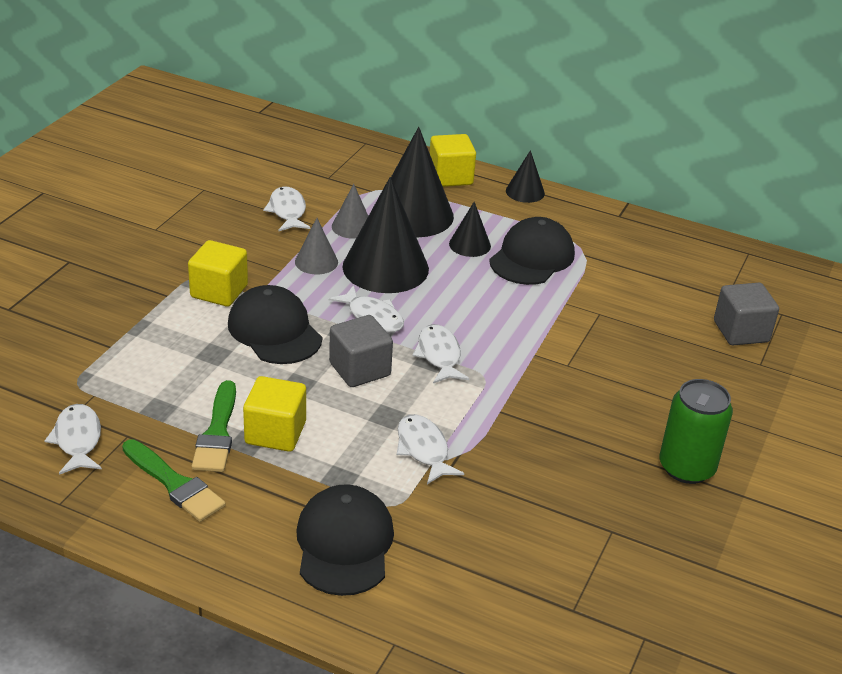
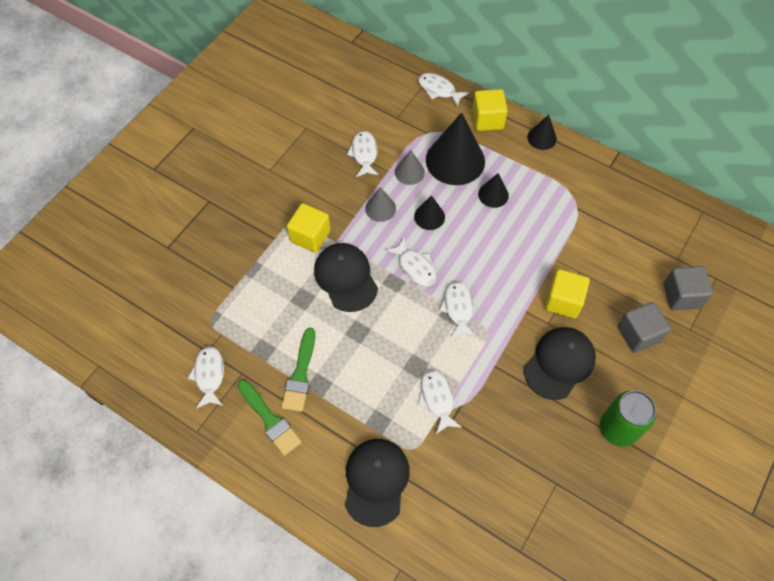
camera: 10 degrees right, 25 degrees up
yellow cube [243,376,306,452] -> yellow cube moved to [545,269,590,318]
grey cube [329,315,393,387] -> grey cube moved to [618,302,671,353]
black cone [342,177,429,293] -> black cone [414,195,445,230], size x0.50
black cap [489,217,575,285] -> black cap moved to [524,327,596,400]
none -> white fish [418,73,469,107]

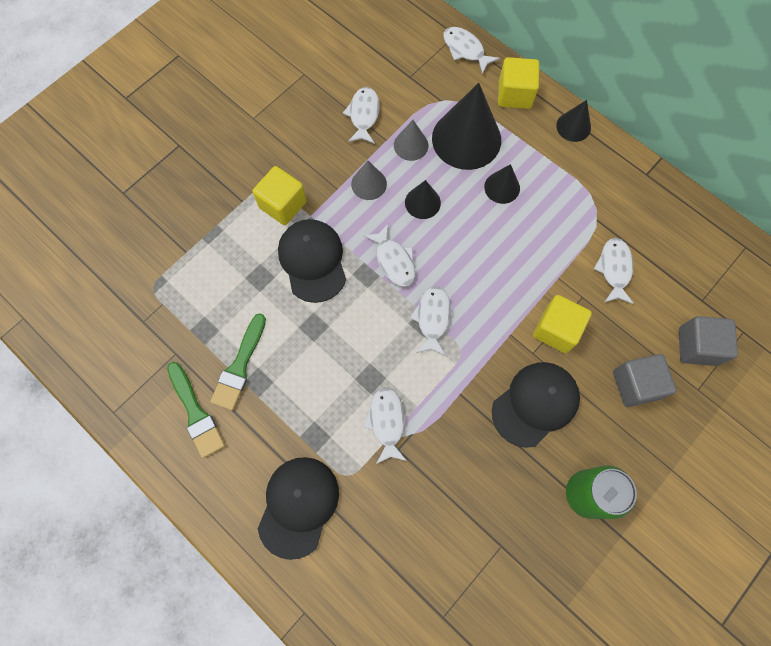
camera: 10 degrees right, 10 degrees up
white fish [188,346,224,409] -> white fish moved to [594,238,634,304]

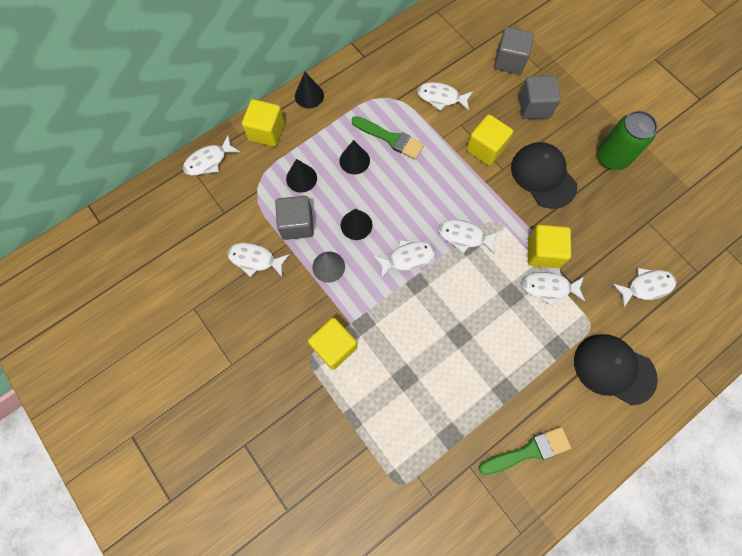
camera: 80 degrees left, 0 degrees up
green brush [210,313,266,410] -> green brush moved to [351,116,424,159]
black cap [278,219,346,303] -> none
grey cone [394,120,428,161] -> grey cube [275,196,314,240]
black cone [432,83,501,170] -> black cone [286,159,317,193], size x0.50
none -> yellow cube [528,225,571,268]
none -> white fish [613,268,677,308]

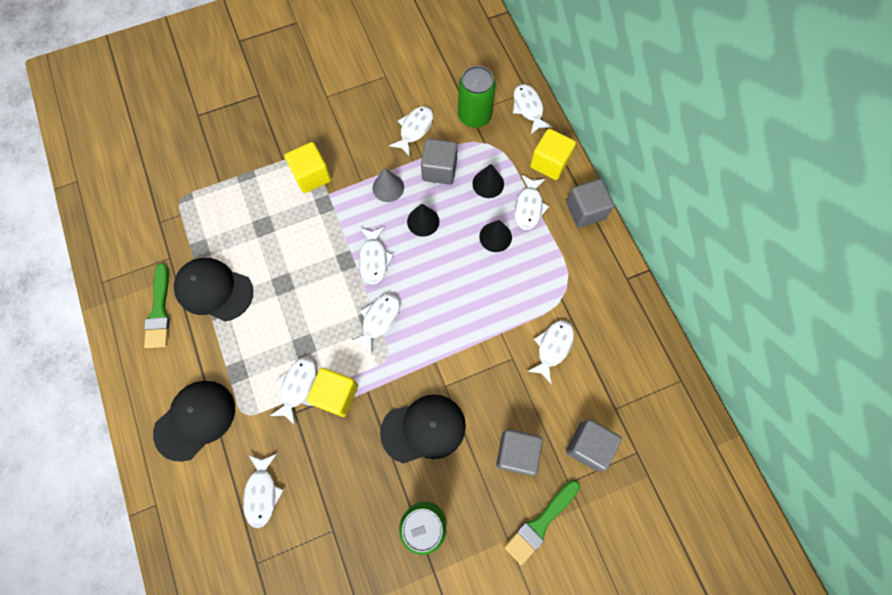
camera: 105 degrees right, 0 degrees up
black cone [295,72,324,108] -> grey cube [566,179,614,228]
green brush [351,116,424,159] -> green brush moved to [504,480,580,565]
yellow cube [466,114,513,166] -> none
none -> black cap [174,258,253,322]
none -> green can [458,66,496,128]
none -> white fish [514,175,549,230]

